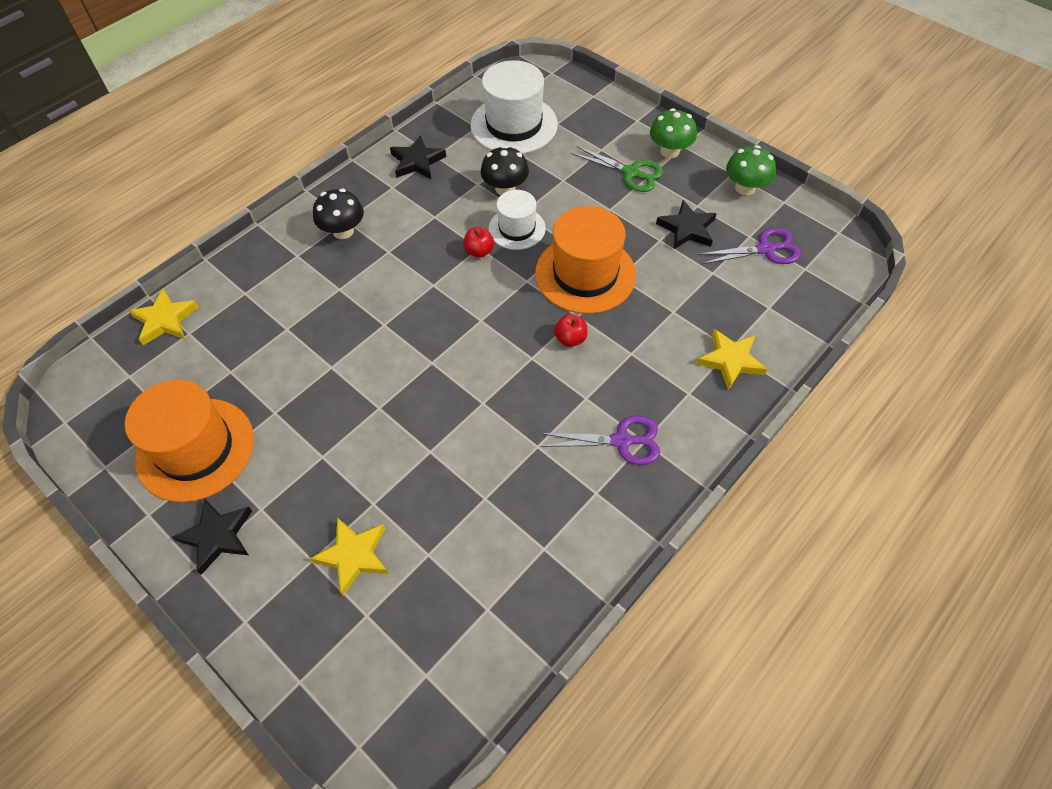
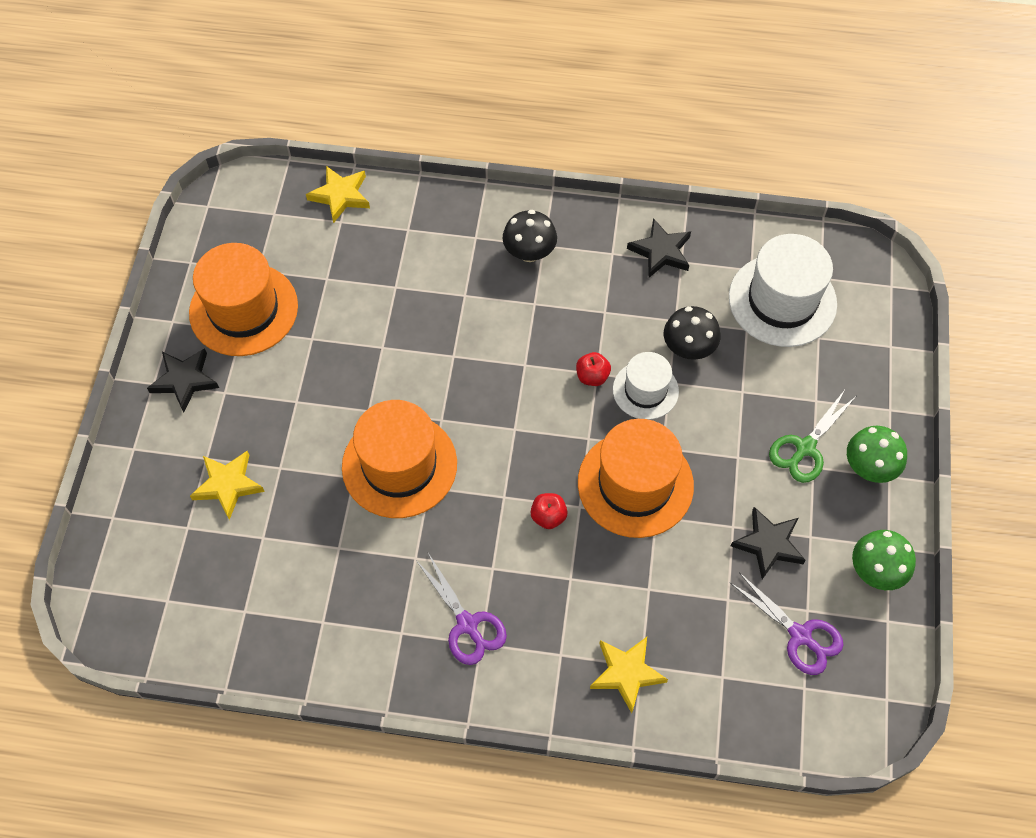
camera: 55 degrees right, 5 degrees up
green scissors [571,146,663,192] -> green scissors turned 45 degrees clockwise [769,391,855,483]
none -> orange hat [342,400,457,518]

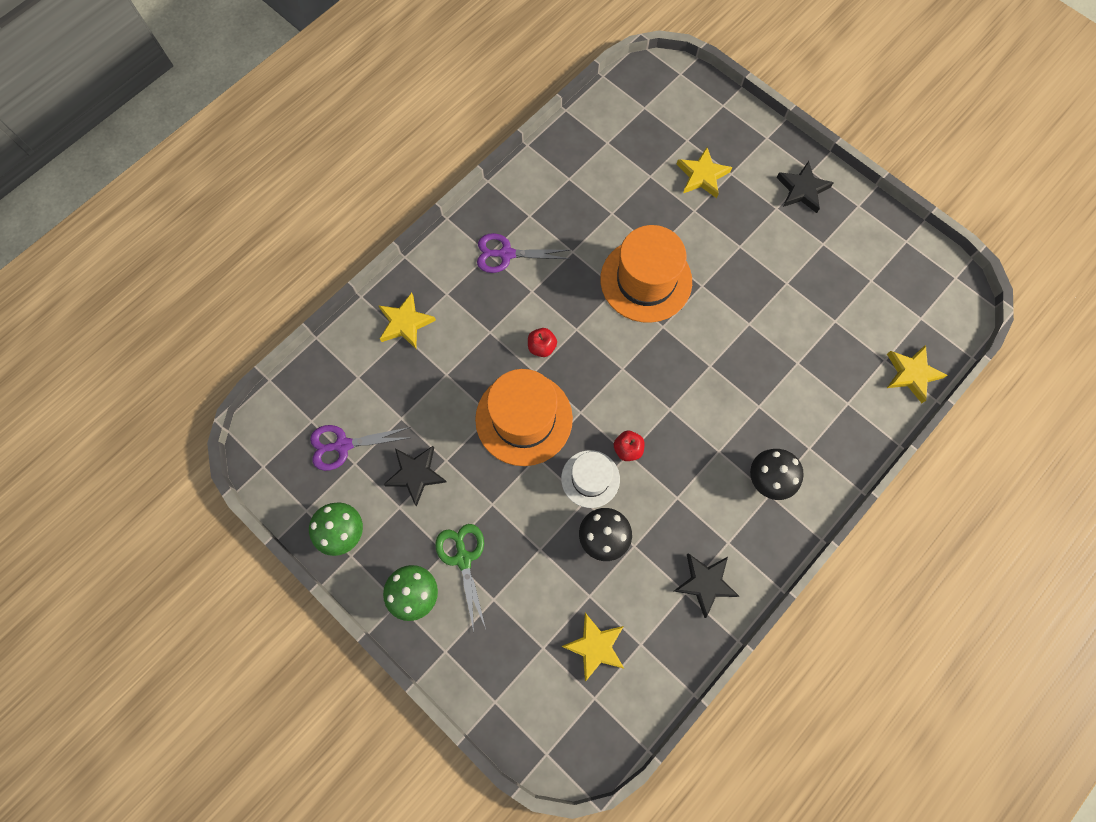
camera: 125 degrees right, 10 degrees up
orange hat [189,243,298,356] -> none
white hat [729,234,837,347] -> yellow star [561,613,625,682]

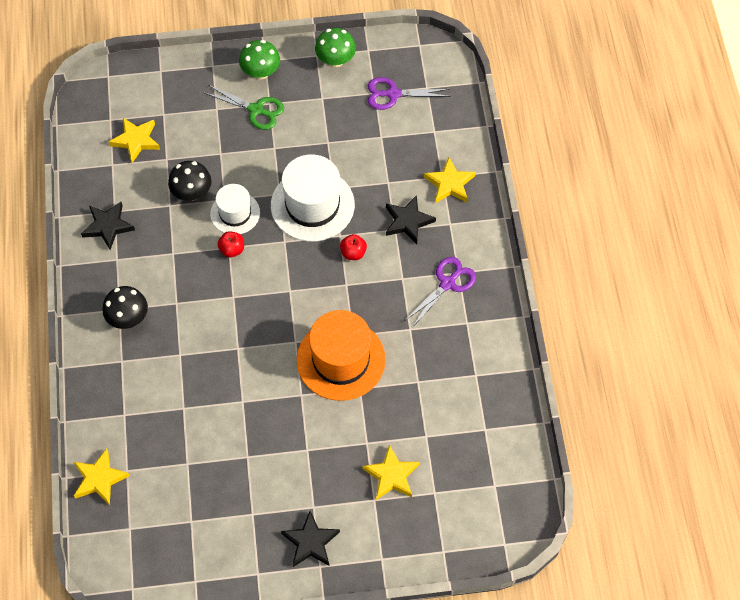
camera: 130 degrees right, 10 degrees down
purple scissors [310,425,410,471] -> purple scissors turned 120 degrees counterclockwise [367,77,450,110]
black star [383,446,447,506] -> black star moved to [386,195,436,244]
orange hat [475,369,573,466] -> white hat [271,154,355,242]

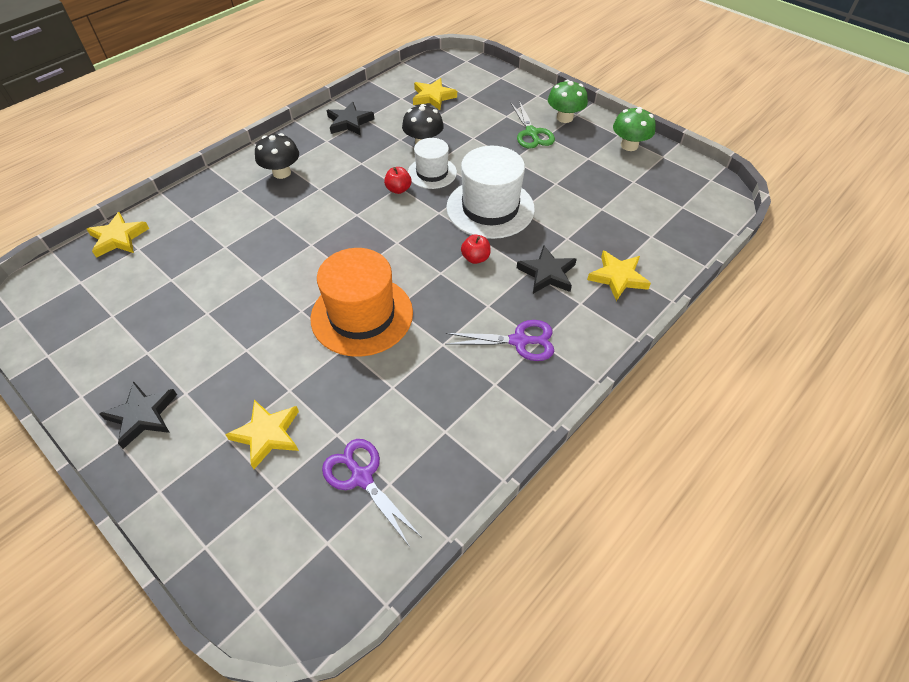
camera: 50 degrees right, 10 degrees down
purple scissors [367,77,450,110] -> purple scissors moved to [322,439,421,547]

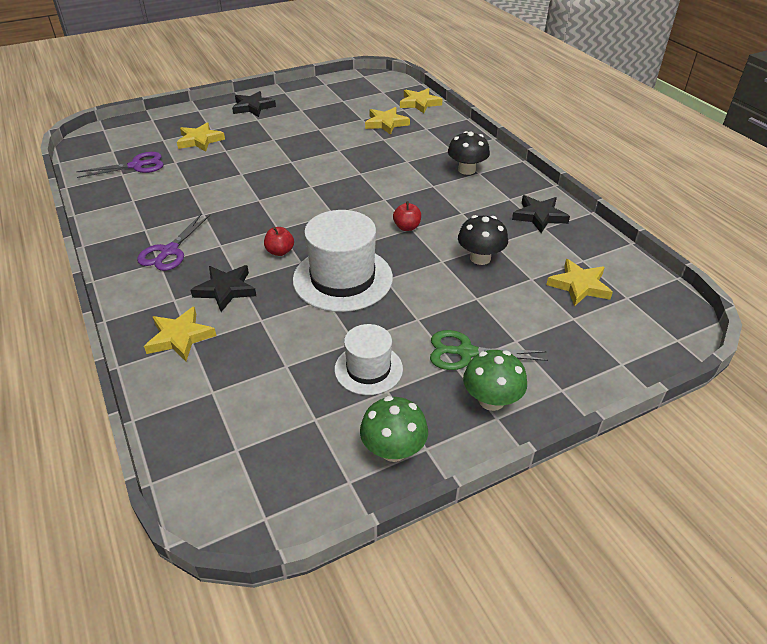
camera: 110 degrees right, 10 degrees down
orange hat [310,248,413,357] -> none
white hat [408,138,457,189] -> white hat moved to [334,324,403,395]
none -> yellow star [365,107,410,135]

